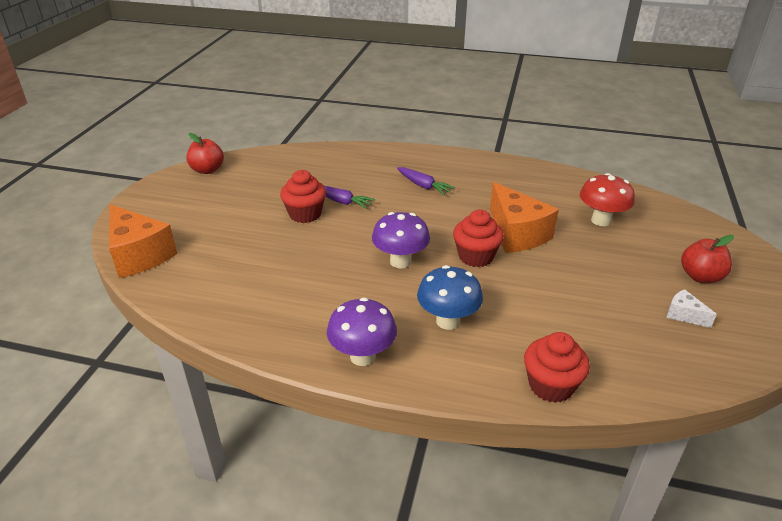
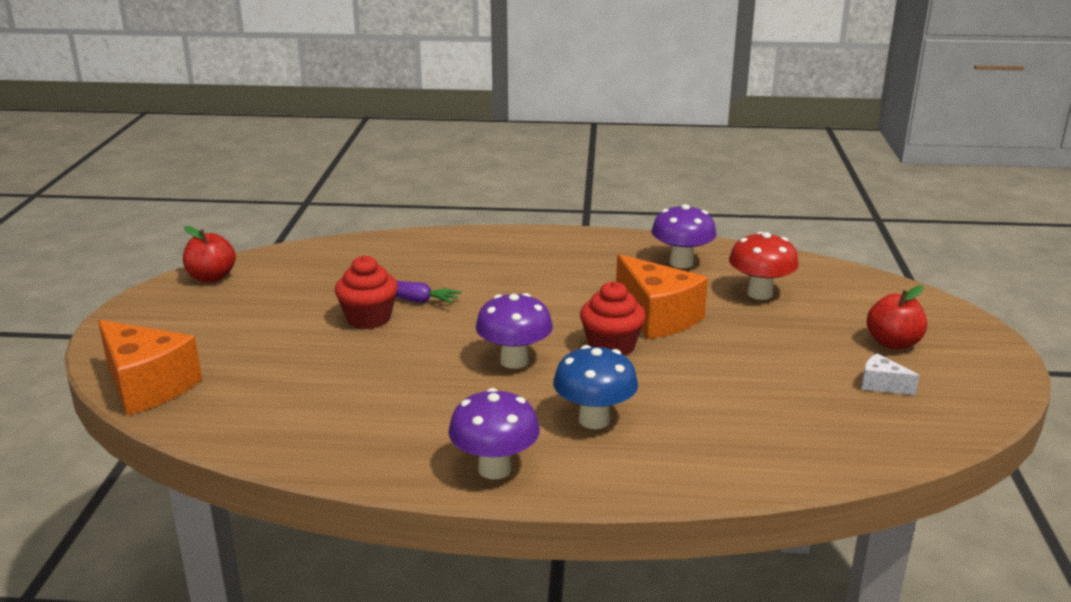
camera: 10 degrees left, 10 degrees down
purple carrot [397,167,455,195] -> none
red cupcake [524,332,590,403] -> none
none -> purple mushroom [651,204,717,268]

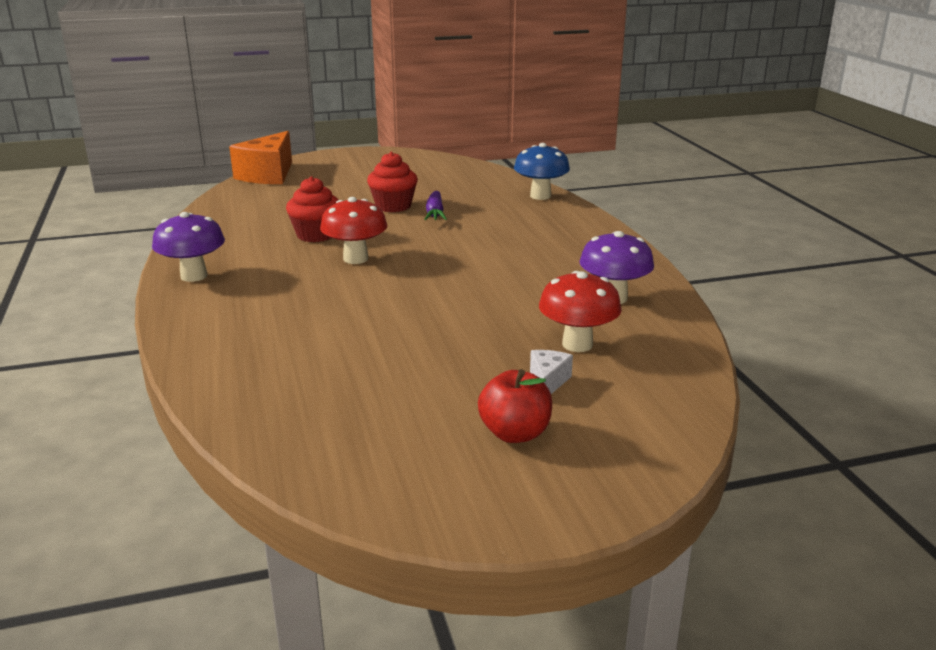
camera: 70 degrees right, 0 degrees up
red apple [183,226,236,282] -> none
purple mushroom [476,293,553,369] -> red mushroom [320,197,388,264]
blue mushroom [553,345,638,429] -> blue mushroom moved to [514,143,570,200]
red cupcake [580,281,646,356] -> red cupcake moved to [286,176,339,242]
orange cheese [616,254,708,339] -> none
white cheese [862,353,920,395] -> white cheese moved to [530,350,573,394]

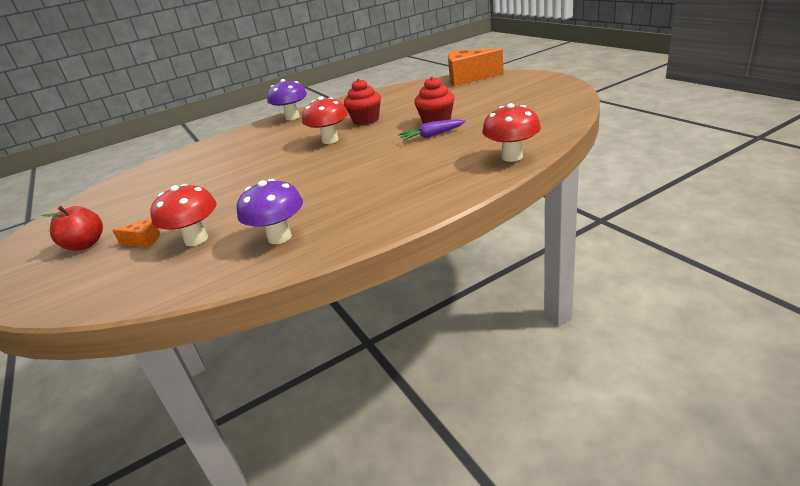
camera: 80 degrees right, 5 degrees up
blue mushroom [514,143,570,200] -> red mushroom [482,103,541,162]
white cheese [530,350,573,394] -> orange cheese [112,218,160,248]

